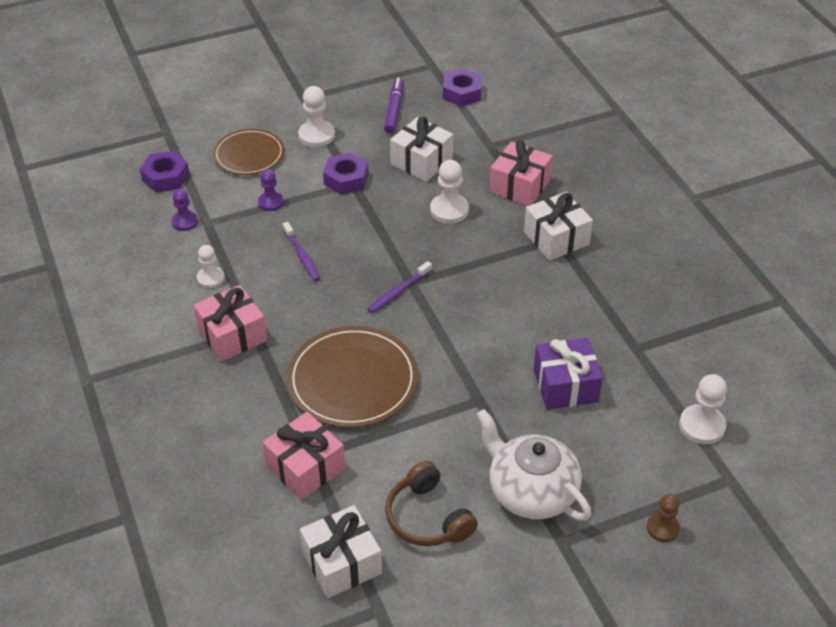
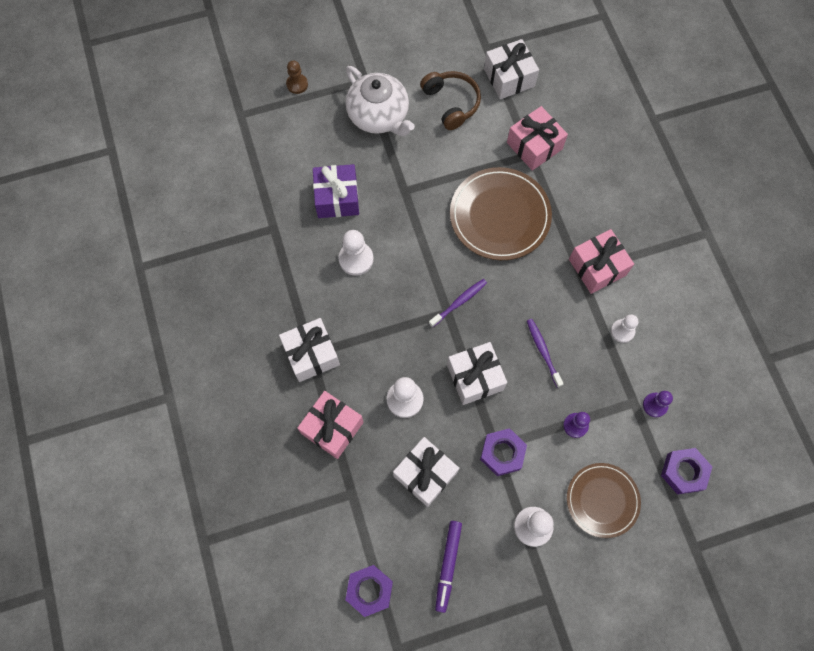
camera: 175 degrees left, 25 degrees up
white pawn [679,374,727,444] -> white pawn moved to [339,230,373,276]
none -> white gift [447,342,507,405]

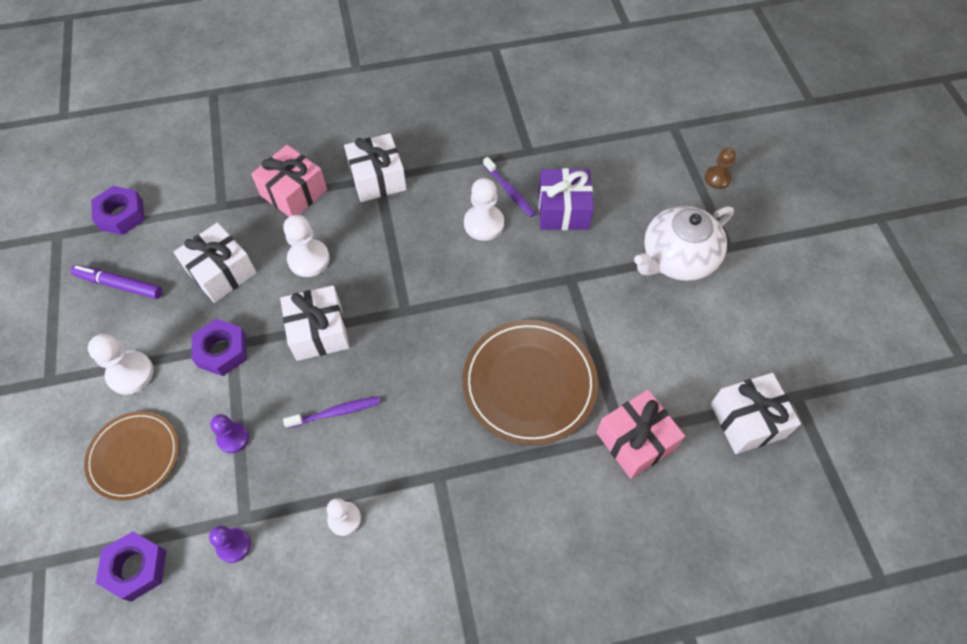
camera: 95 degrees right, 10 degrees down
brown headphones [420,71,481,130] -> none
purple toothbrush [429,279,487,327] -> purple toothbrush moved to [483,157,536,217]
pink gift [569,229,634,294] -> none

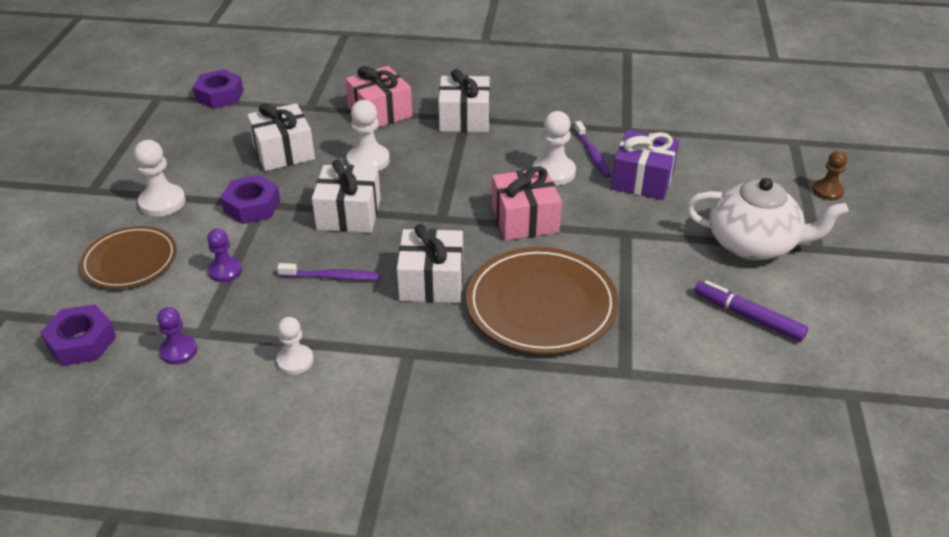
camera: 20 degrees right, 20 degrees down
purple marker [71,265,162,299] -> purple marker moved to [694,280,808,341]
pink gift [596,390,685,479] -> pink gift moved to [492,166,562,240]
white teapot [634,206,734,281] -> white teapot turned 150 degrees counterclockwise [686,178,849,260]
white gift [710,373,801,454] -> white gift moved to [397,224,463,303]

